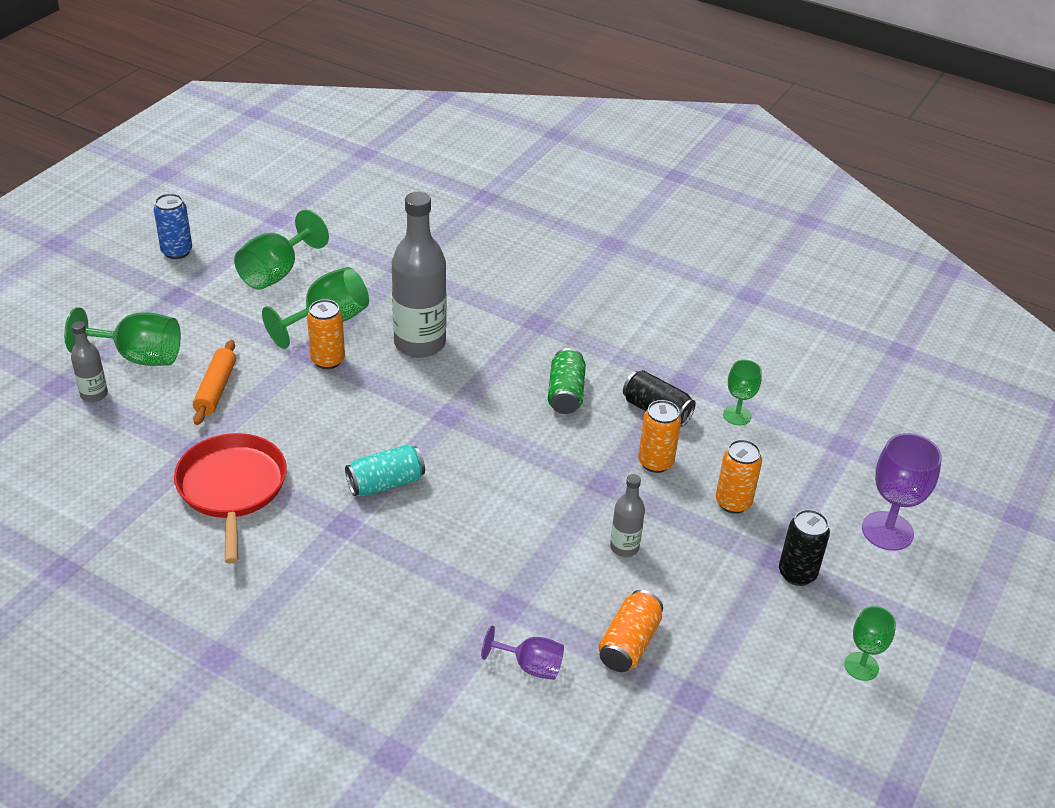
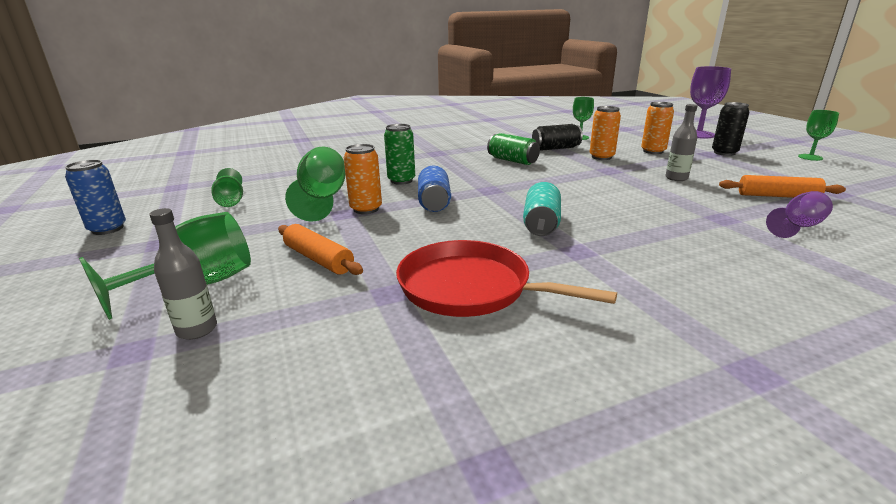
camera: 50 degrees left, 15 degrees down
green goblet [234,210,329,290] -> green goblet [211,168,243,207], size x0.60
grey bottle [392,192,446,358] -> green can [384,124,415,185]
orange can [599,590,663,672] -> orange rolling pin [719,175,846,198]
none -> blue can [418,165,451,212]

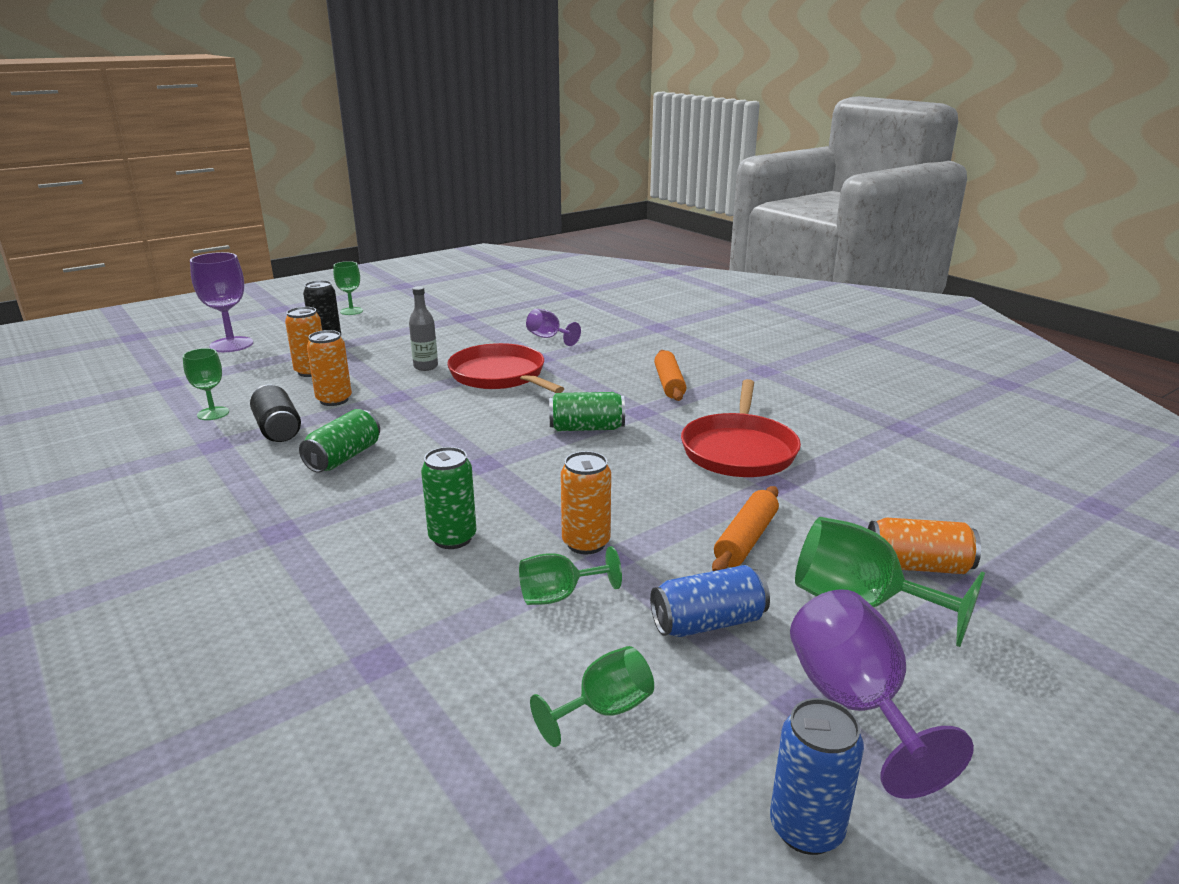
camera: 105 degrees left, 0 degrees up
grey bottle [149,208,217,340] -> orange can [868,517,981,574]
green goblet [285,147,345,222] -> green goblet [519,546,622,605], size x0.60
blue can [418,165,451,212] -> blue can moved to [650,565,770,637]
turquoise can [523,182,561,236] -> green can [549,392,625,431]
orange rolling pin [719,175,846,198] -> orange rolling pin moved to [654,350,686,401]
none -> red pan [447,343,564,393]
none -> purple goblet [790,589,974,799]

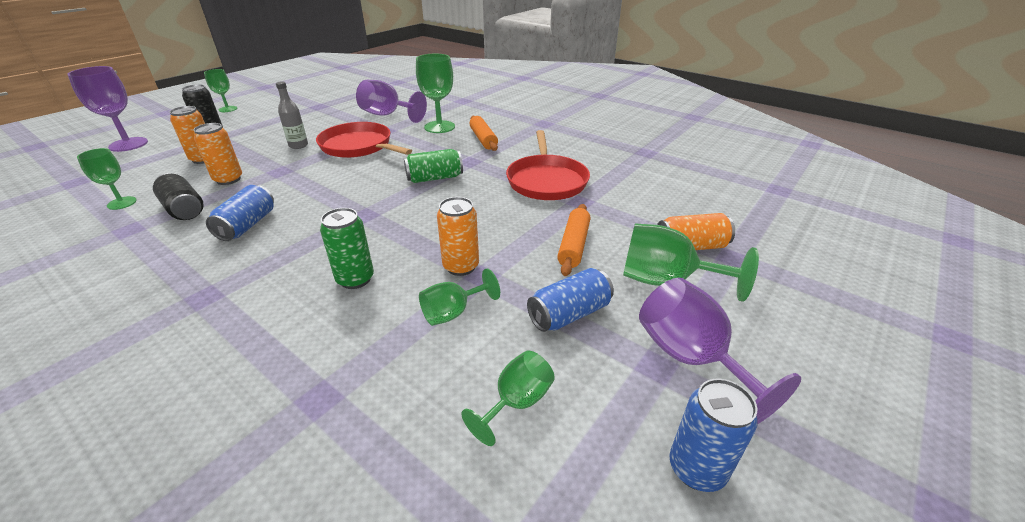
camera: 15 degrees left, 10 degrees up
green can [299,409,380,473] -> blue can [206,185,274,241]
purple goblet [526,309,581,346] -> purple goblet [356,80,427,123], size x1.66
none -> green goblet [416,54,455,133]

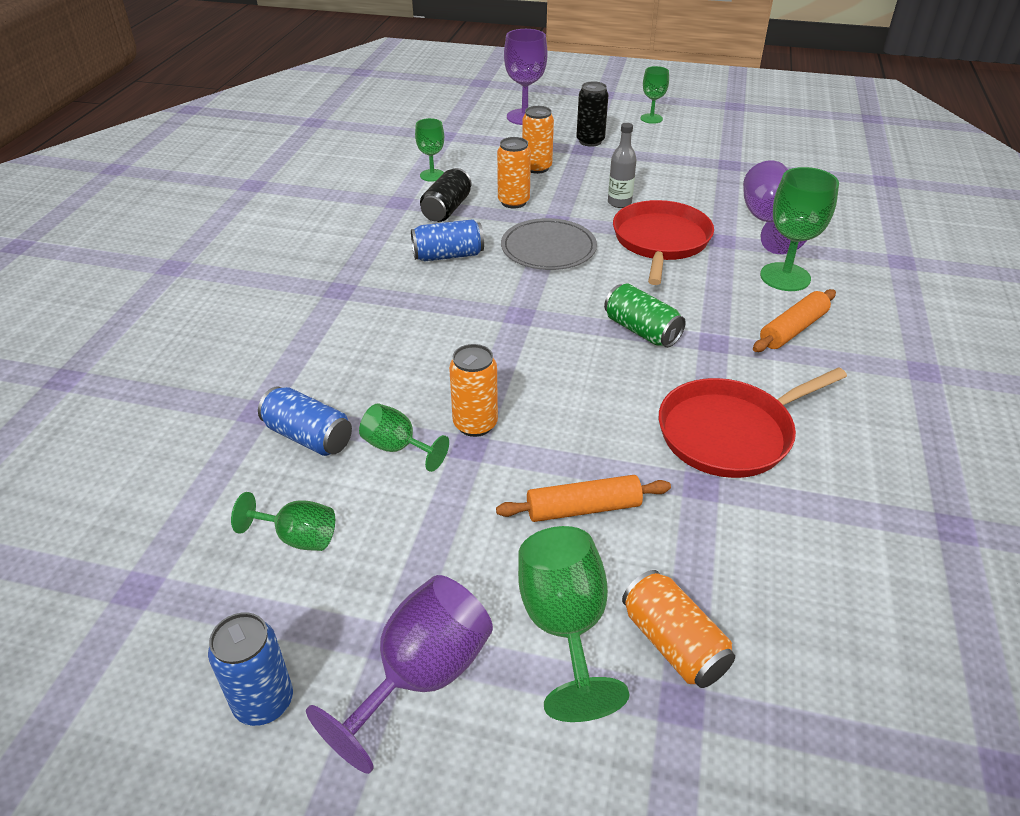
camera: 65 degrees right, 5 degrees up
green can [320,208,374,289] -> none
blue can [527,268,614,332] -> blue can moved to [258,386,352,456]
none -> grey plate [501,218,597,270]

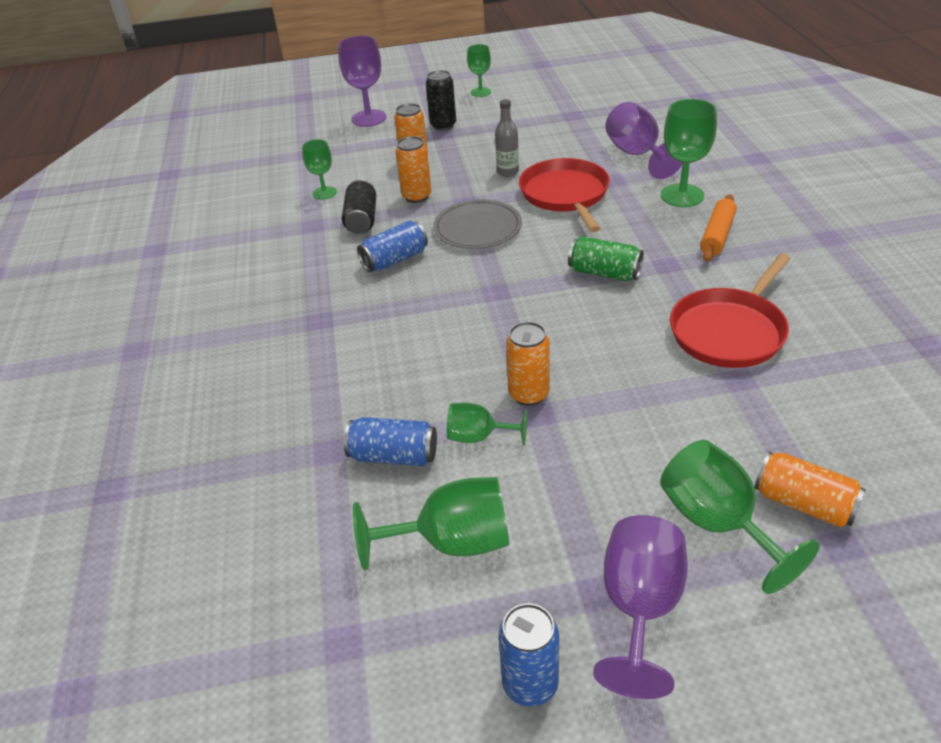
camera: 20 degrees left, 0 degrees up
green goblet [231,492,335,551] -> green goblet [353,477,509,570], size x1.66
orange rolling pin [496,475,671,522] -> none

